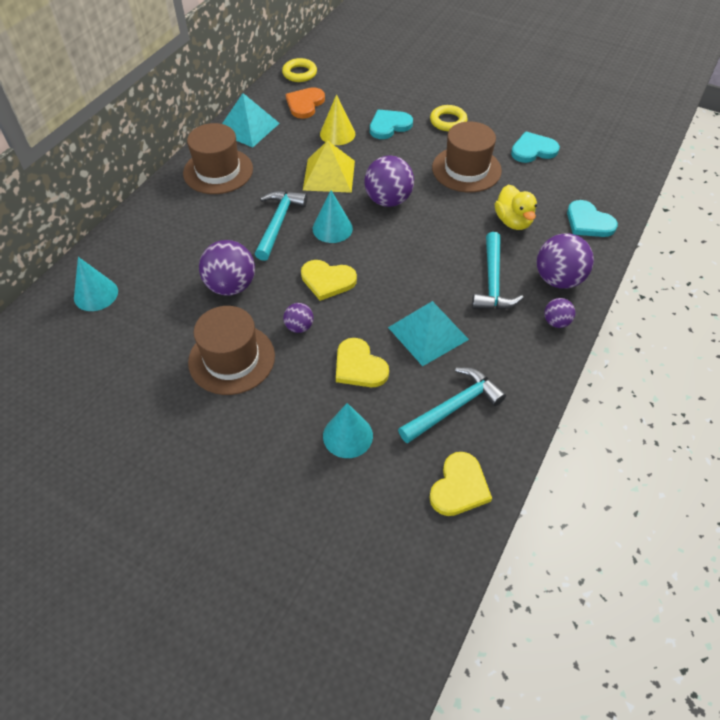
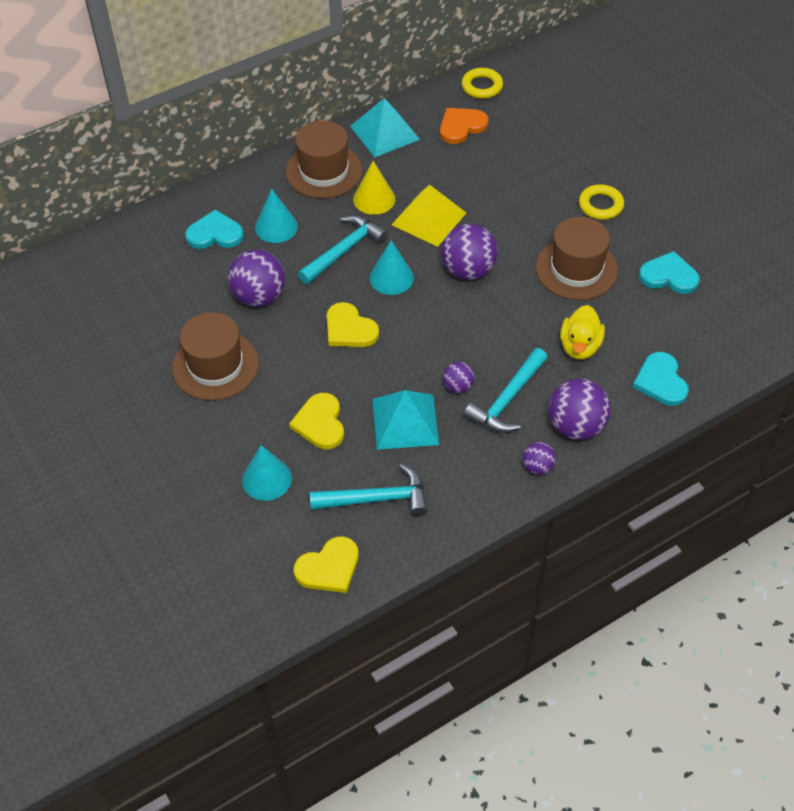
camera: 30 degrees right, 0 degrees up
turquoise cone [74,257,118,311] -> turquoise cone moved to [255,189,298,243]
purple ball [283,303,313,333] -> purple ball moved to [443,362,474,393]
yellow cone [320,95,355,145] -> yellow cone moved to [353,161,395,215]
turquoise heart [370,109,413,139] -> turquoise heart moved to [185,209,244,249]

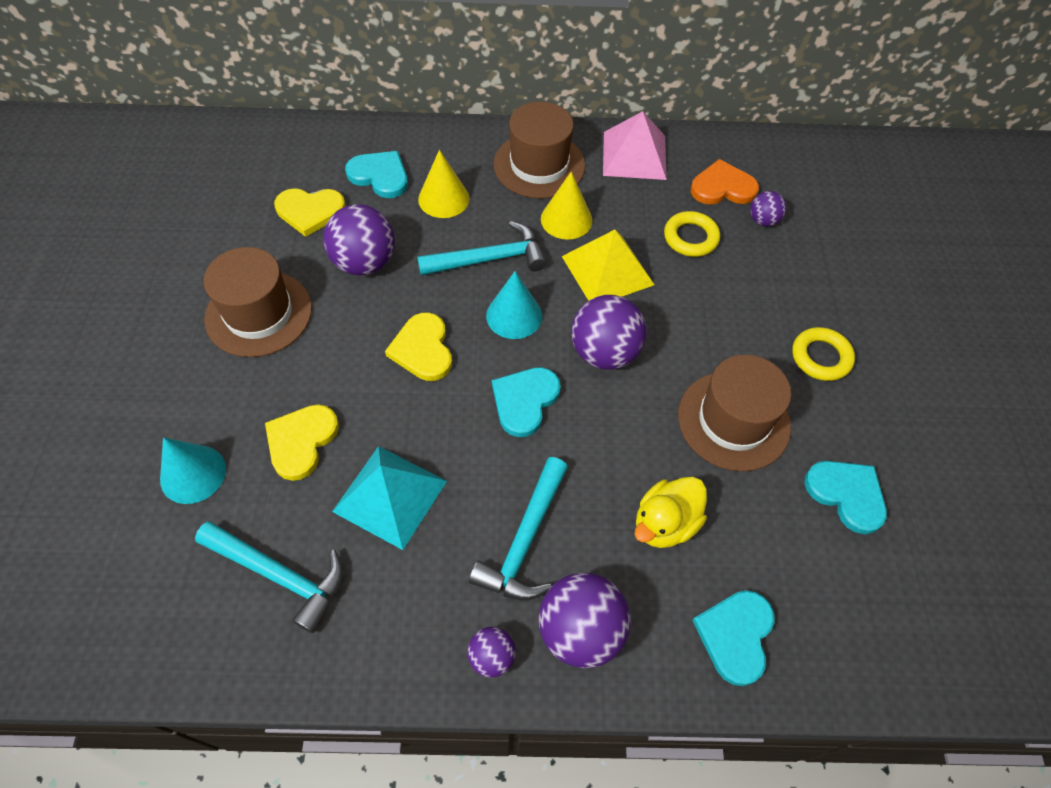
camera: 30 degrees right, 5 degrees up
turquoise cone [255,189,298,243] -> yellow cone [418,150,470,218]
yellow heart [294,536,359,593] -> yellow heart moved to [274,188,346,237]
turquoise pyramid [350,98,420,157] -> pink pyramid [603,111,667,180]
purple ball [443,362,474,393] -> purple ball moved to [750,191,786,226]
yellow ring [462,68,503,99] -> yellow ring moved to [664,211,720,257]
turquoise hammer [464,348,548,433] -> turquoise hammer turned 45 degrees counterclockwise [469,457,568,600]
none -> turquoise heart [492,367,561,437]

